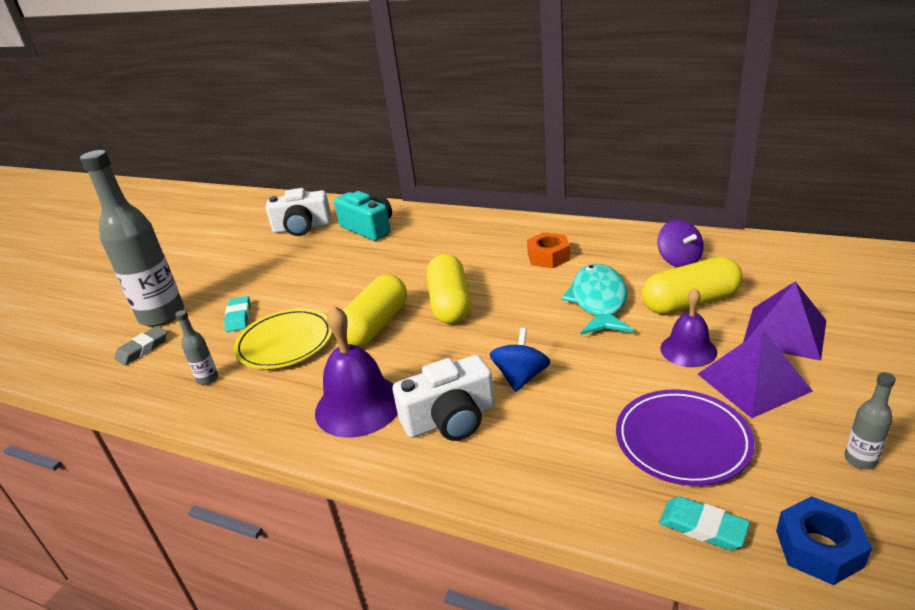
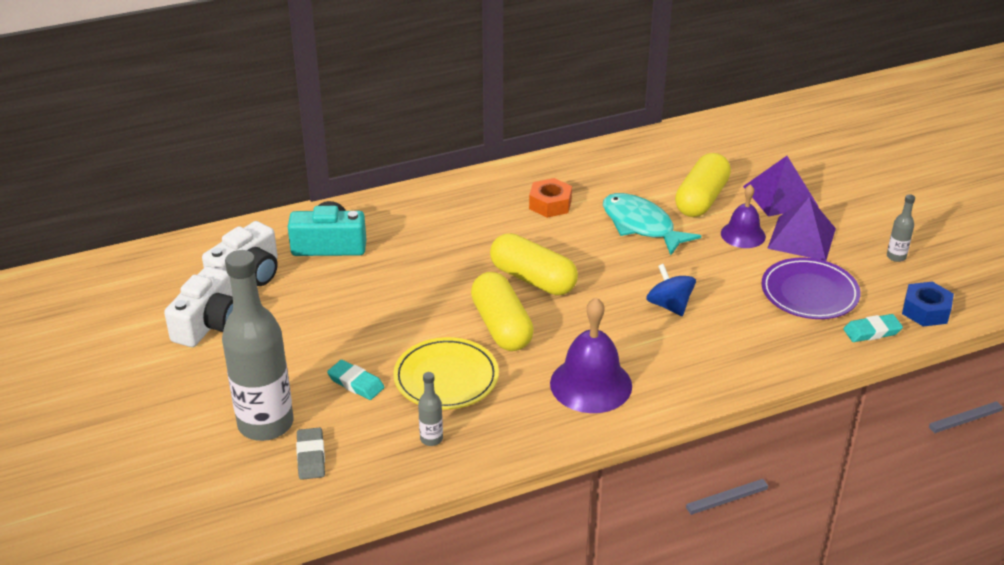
camera: 50 degrees left, 5 degrees up
white camera [393,355,495,441] -> white camera moved to [164,266,233,347]
purple spinning top [657,220,704,267] -> none

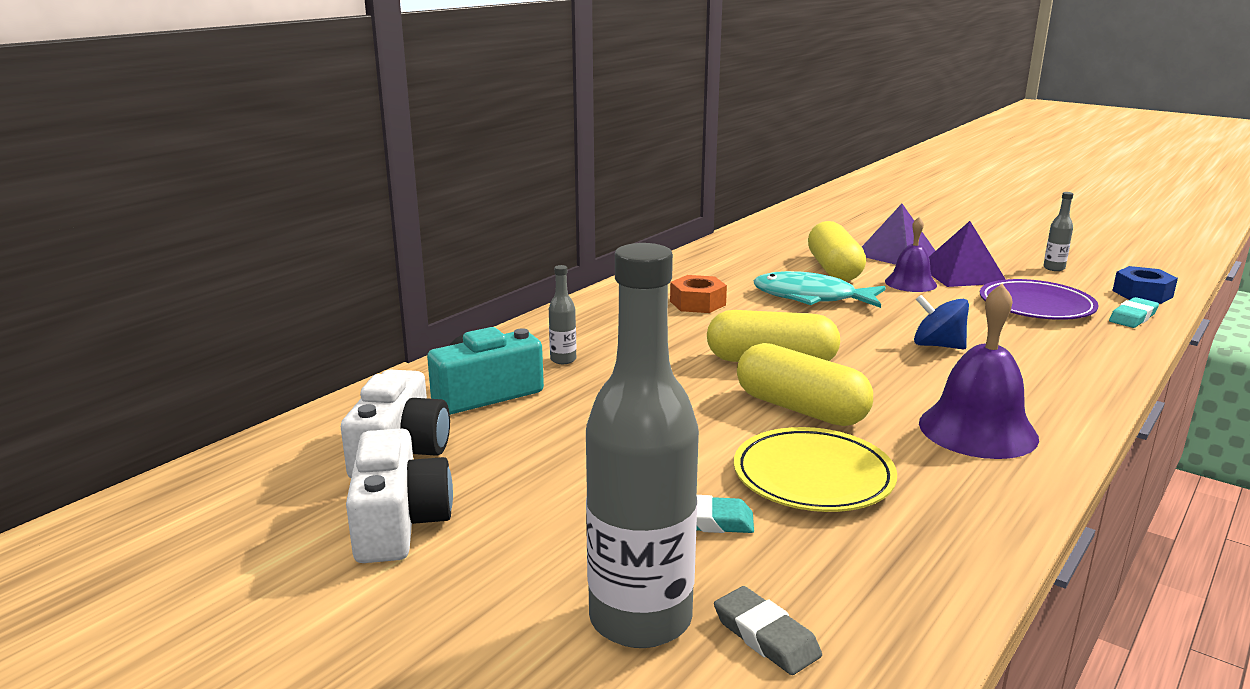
camera: 30 degrees left, 15 degrees down
grey bottle [418,372,443,446] -> grey bottle moved to [549,265,576,364]

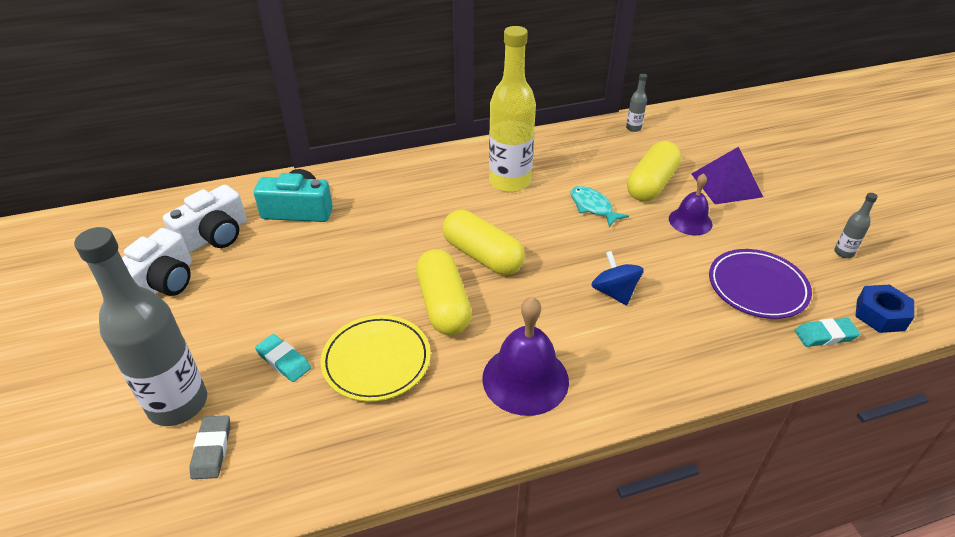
camera: 35 degrees right, 20 degrees up
grey bottle [549,265,576,364] -> grey bottle moved to [626,74,647,132]
orange nut [670,275,727,313] -> yellow bottle [489,26,536,192]
turquoise fish [754,271,886,308] -> turquoise fish [570,186,629,227], size x0.64
purple pyramid [929,221,1006,287] -> none

